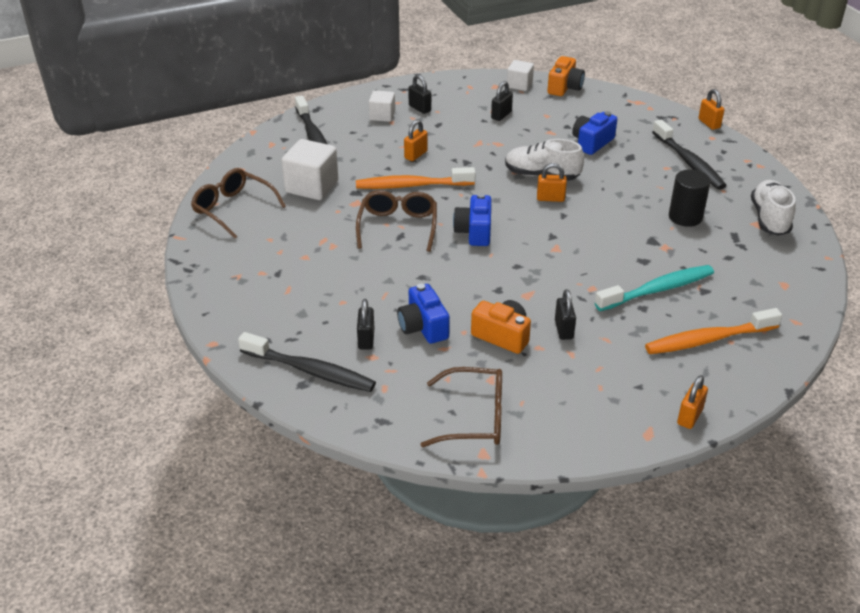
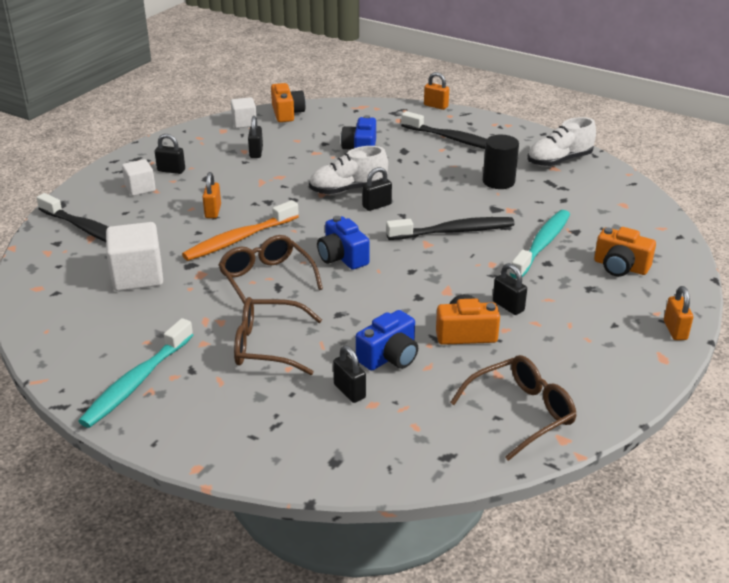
camera: 35 degrees left, 5 degrees down
brown glasses [191,168,286,239] -> brown glasses moved to [234,297,322,375]
black toothbrush [238,332,376,392] -> black toothbrush moved to [386,217,514,240]
blue camera [397,283,450,344] -> blue camera turned 75 degrees counterclockwise [356,310,418,371]
orange padlock [537,163,567,202] -> black padlock [362,167,392,211]
orange toothbrush [645,308,782,354] -> orange camera [594,227,656,277]
white shoe [751,180,796,236] -> white shoe turned 90 degrees counterclockwise [527,117,596,167]
none -> turquoise toothbrush [78,318,193,428]

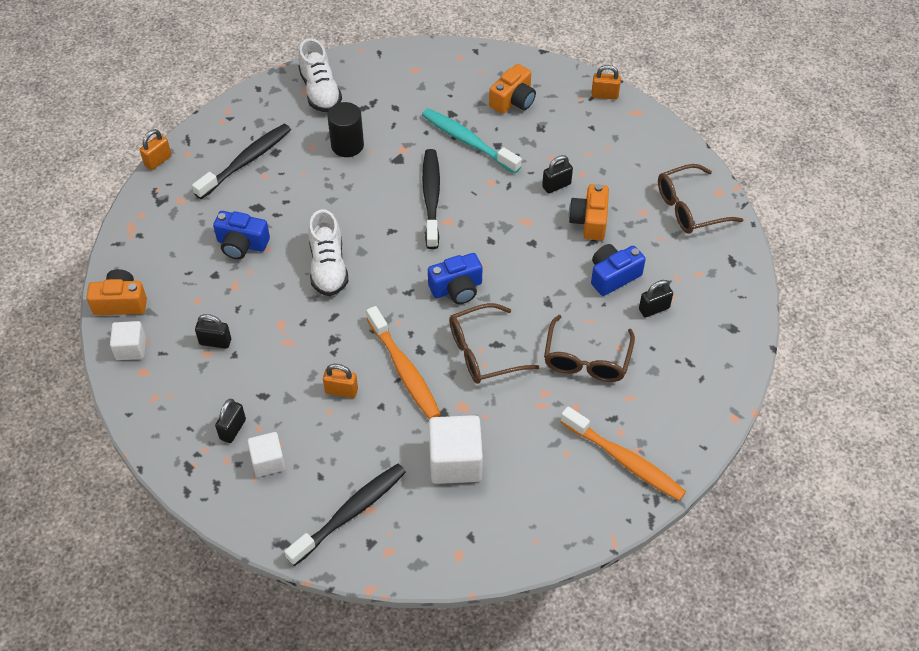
camera: 80 degrees left, 20 degrees up
turquoise toothbrush [78,318,193,428] -> orange toothbrush [560,406,686,501]
blue camera [356,310,418,371] -> blue camera turned 90 degrees counterclockwise [591,244,646,296]
black padlock [362,167,392,211] -> none
brown glasses [450,355,577,461] -> brown glasses turned 90 degrees counterclockwise [658,164,743,234]

